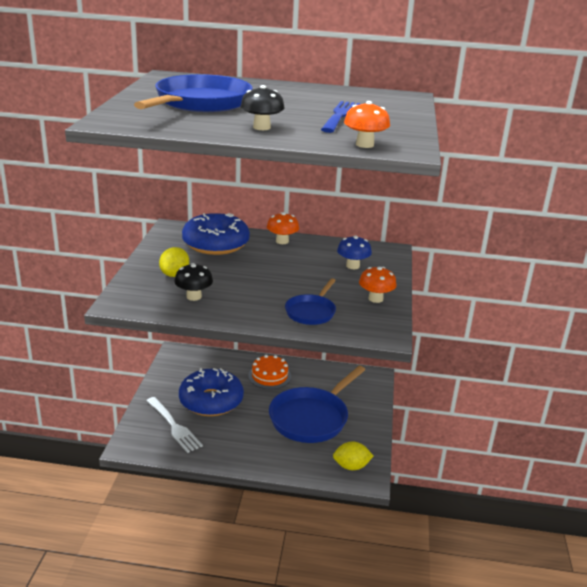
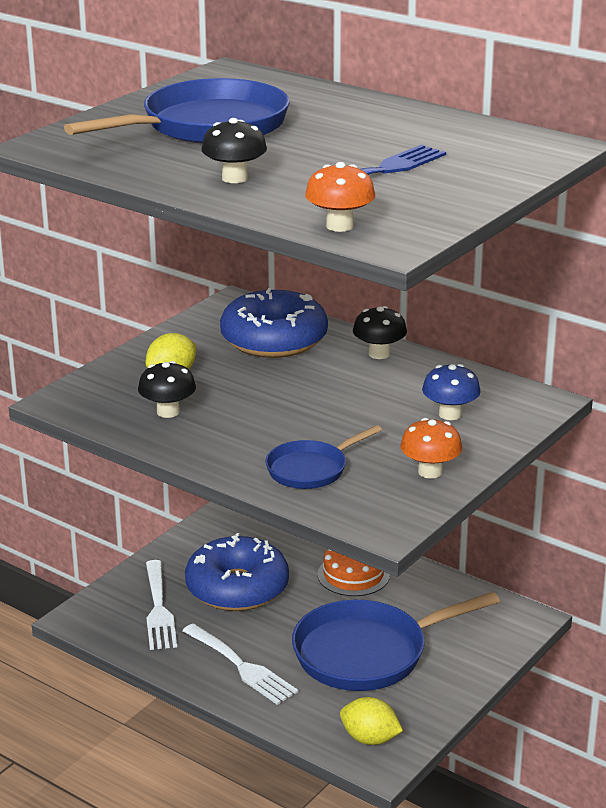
camera: 30 degrees right, 0 degrees up
orange mushroom [267,212,299,244] -> black mushroom [353,306,407,359]
none -> white fork [182,623,298,705]

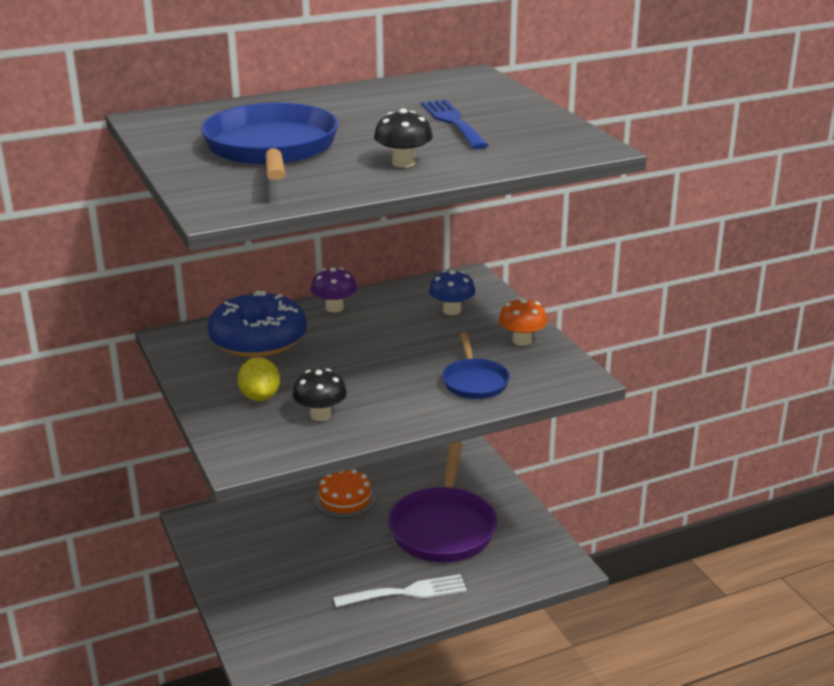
camera: 60 degrees left, 0 degrees up
white fork [146,560,177,650] -> none
blue donut [185,533,289,611] -> none
blue pan [292,592,500,691] -> purple pan [388,441,497,562]
orange mushroom [305,162,375,232] -> none
yellow lemon [340,697,403,745] -> none
black mushroom [353,306,407,359] -> purple mushroom [311,267,357,312]

